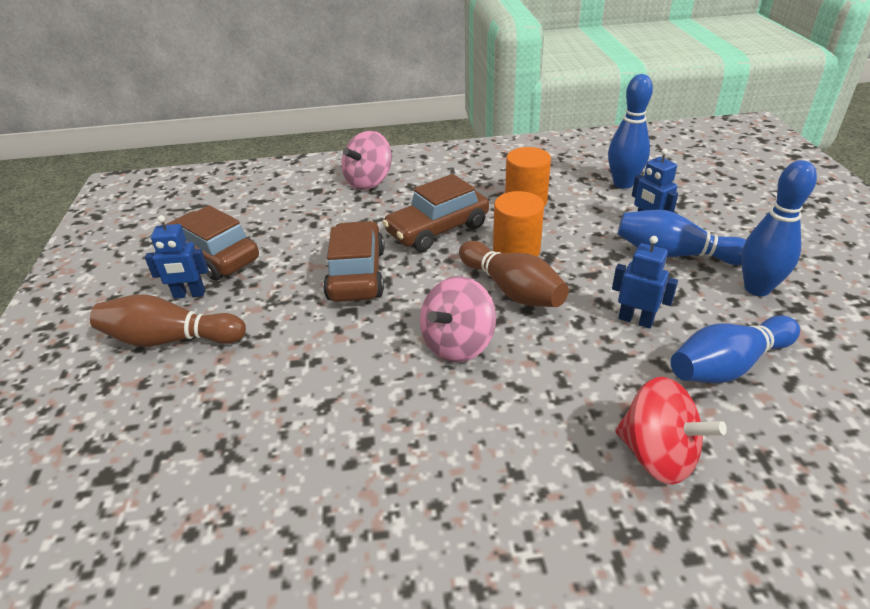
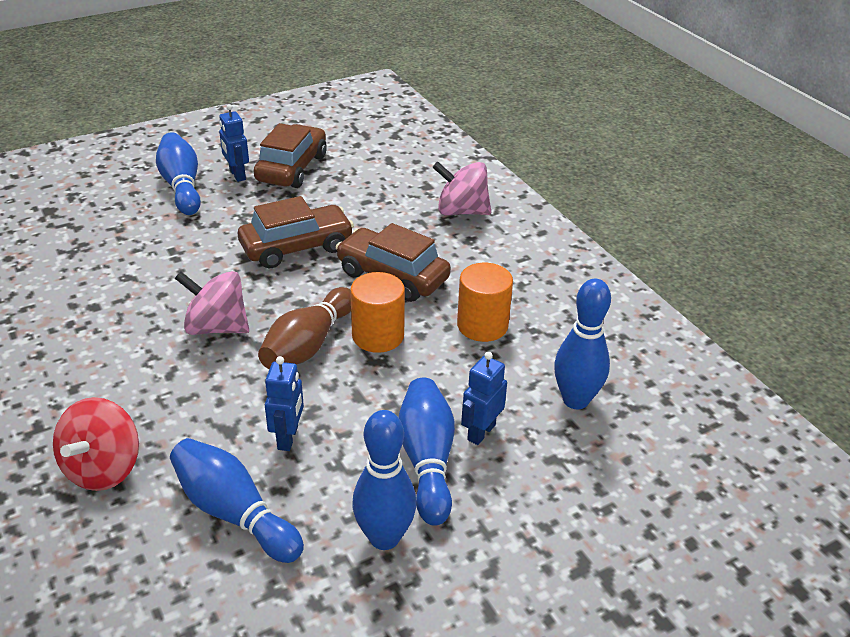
camera: 65 degrees right, 0 degrees up
brown bowling pin [90,294,246,347] -> blue bowling pin [156,132,201,215]

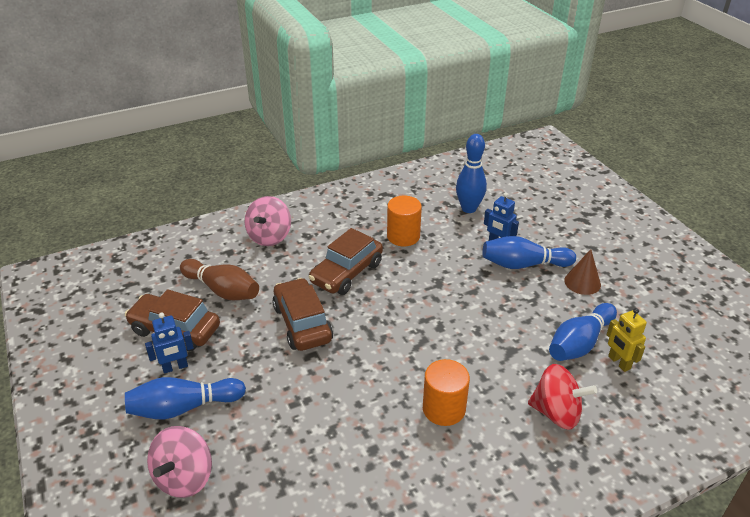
camera: 85 degrees left, 0 degrees up
pink spinning top [175,271,249,335] -> pink spinning top moved to [147,426,212,498]
brown bowling pin [258,287,351,369] -> brown bowling pin moved to [180,259,259,300]
blue robot [265,356,304,451] -> none
orange cylinder [350,272,405,353] -> orange cylinder moved to [423,359,470,426]
blue bowling pin [352,410,416,550] -> brown cone [564,249,601,295]
none -> yellow robot [606,308,647,372]

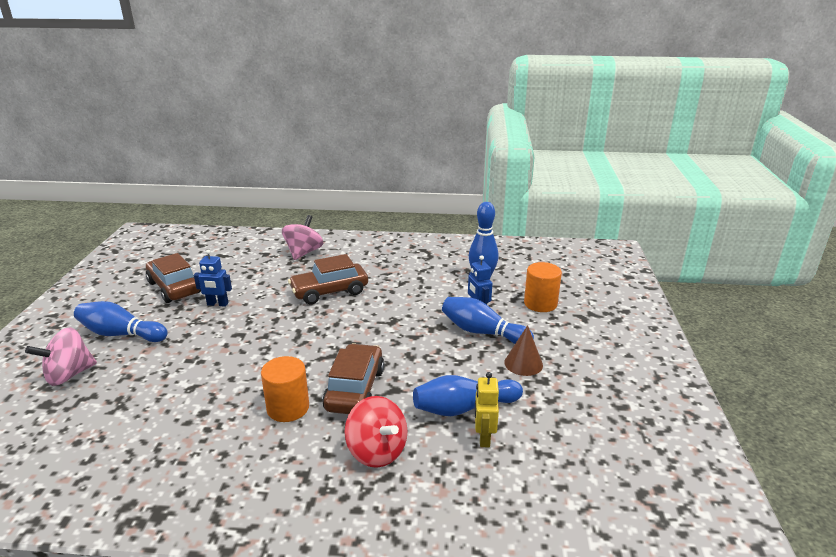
camera: 30 degrees right, 10 degrees down
blue robot [145,313,194,374] -> blue robot moved to [194,250,232,307]
brown bowling pin [180,259,259,300] -> none
pink spinning top [245,196,291,246] -> pink spinning top turned 150 degrees clockwise [282,215,323,260]
brown car [272,278,333,351] -> brown car moved to [322,343,384,414]
orange cylinder [387,196,422,246] -> orange cylinder moved to [524,262,562,312]

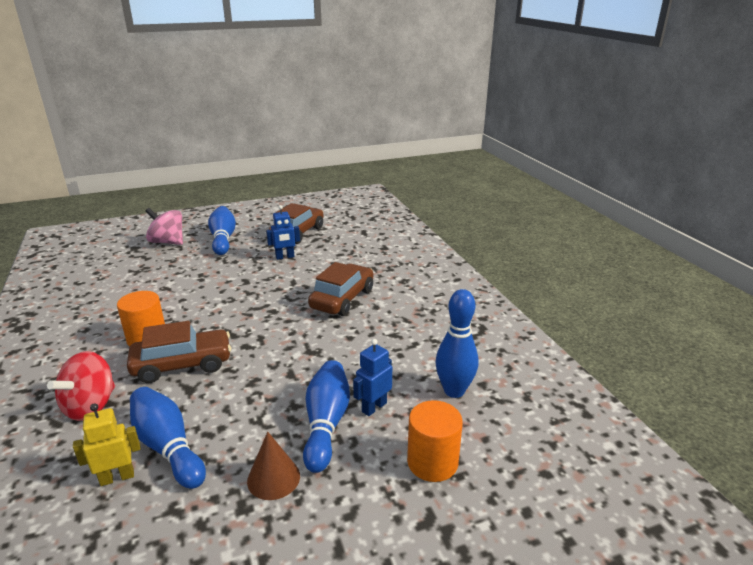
camera: 65 degrees right, 0 degrees up
blue robot [194,250,232,307] -> blue robot turned 90 degrees counterclockwise [266,205,300,260]
pink spinning top [282,215,323,260] -> none
brown car [288,254,368,304] -> brown car turned 75 degrees clockwise [308,262,373,316]

